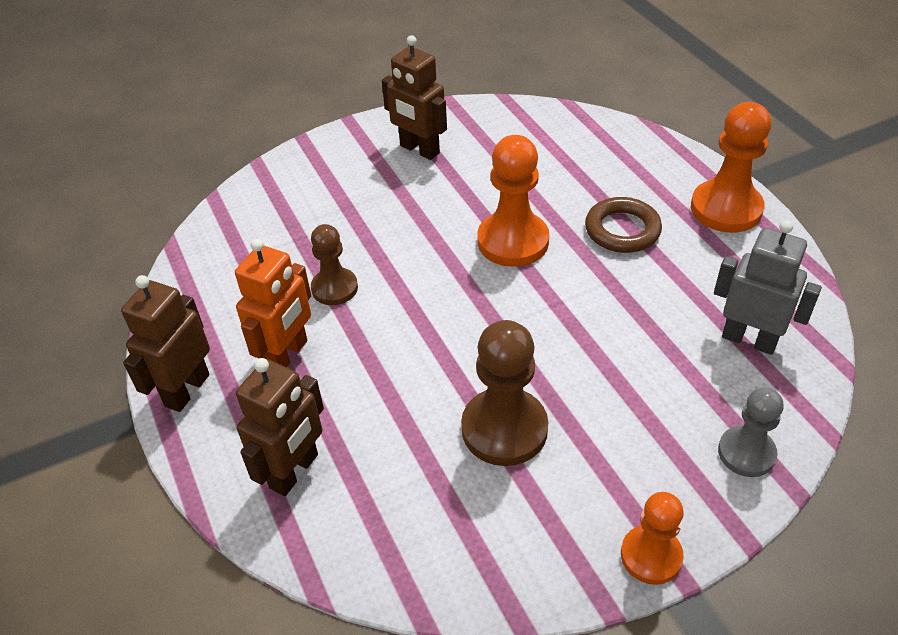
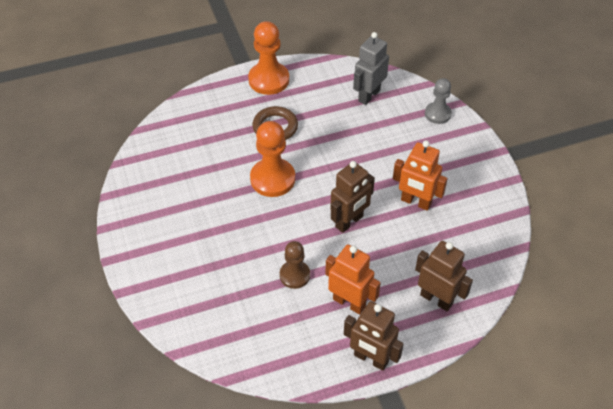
camera: 85 degrees left, 5 degrees up
brown robot [382,35,447,160] -> brown robot moved to [330,161,375,233]
brown pawn [461,320,548,466] -> orange robot [393,140,448,211]
orange pawn [621,492,684,585] -> none

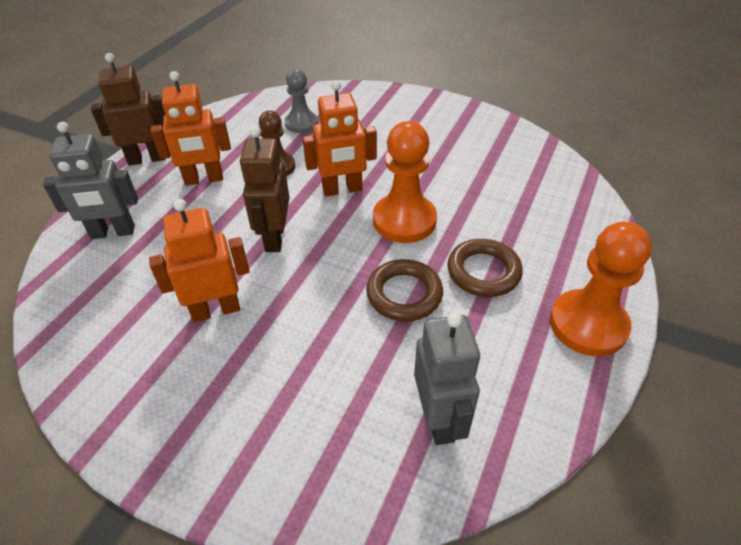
camera: 135 degrees right, 5 degrees down
brown robot [415,241,473,311] -> grey robot [43,122,138,239]
grey pawn [425,78,452,124] -> grey pawn moved to [285,69,318,133]
none -> orange robot [302,80,377,197]
none -> brown ring [366,259,443,321]

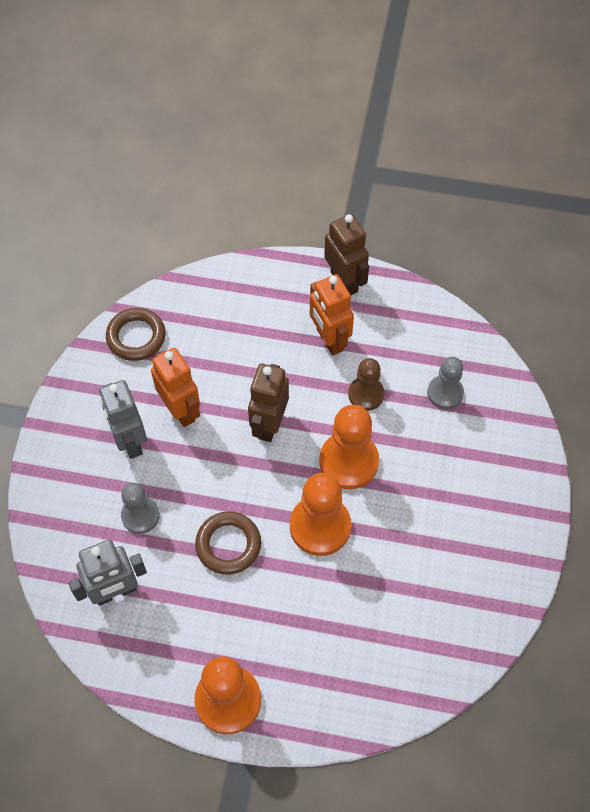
camera: 75 degrees right, 15 degrees up
grey robot [43,122,138,239] -> grey robot moved to [99,380,147,459]
brown robot [240,126,289,252] -> brown robot turned 60 degrees counterclockwise [248,364,289,442]
orange robot [302,80,377,197] -> orange pawn [319,405,379,489]
brown ring [447,239,523,297] -> brown ring moved to [106,308,166,361]
none -> grey pawn [121,483,160,534]

